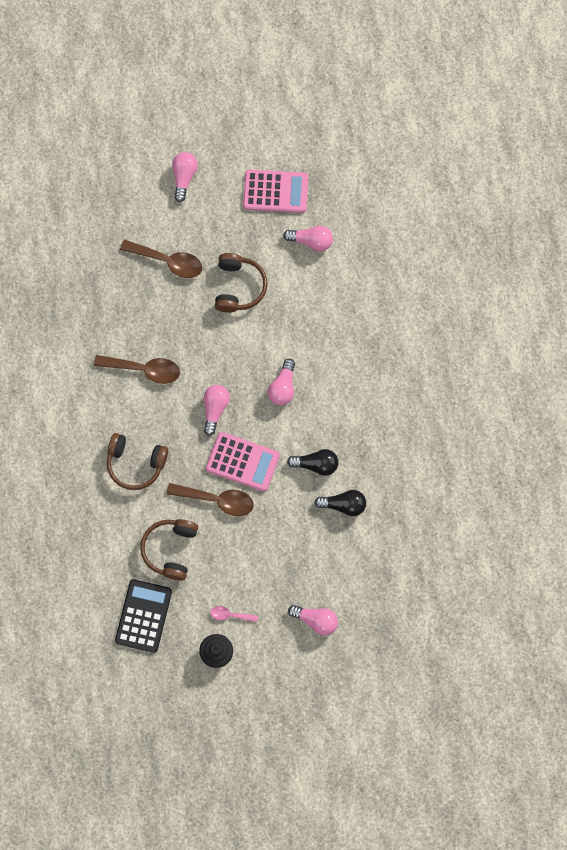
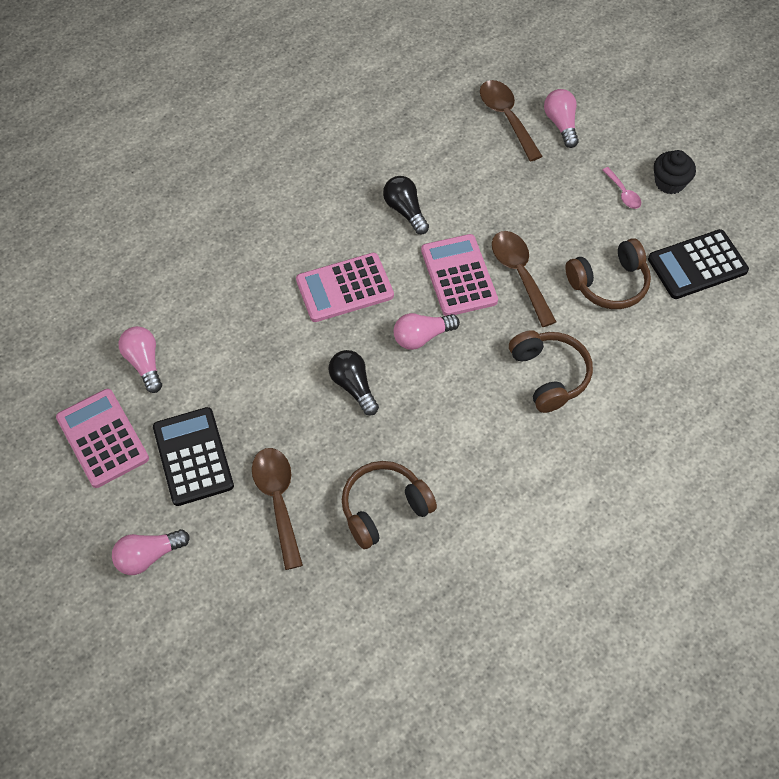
camera: 125 degrees left, 15 degrees down
brown spoon [94,355,180,384] -> brown spoon moved to [480,80,543,162]
brown headphones [215,253,268,312] -> brown headphones moved to [342,461,437,549]
pink light bulb [268,359,295,405] -> pink calculator [296,253,394,322]
black light bulb [314,490,366,516] -> black light bulb moved to [329,350,379,416]
none -> black calculator [153,407,234,506]

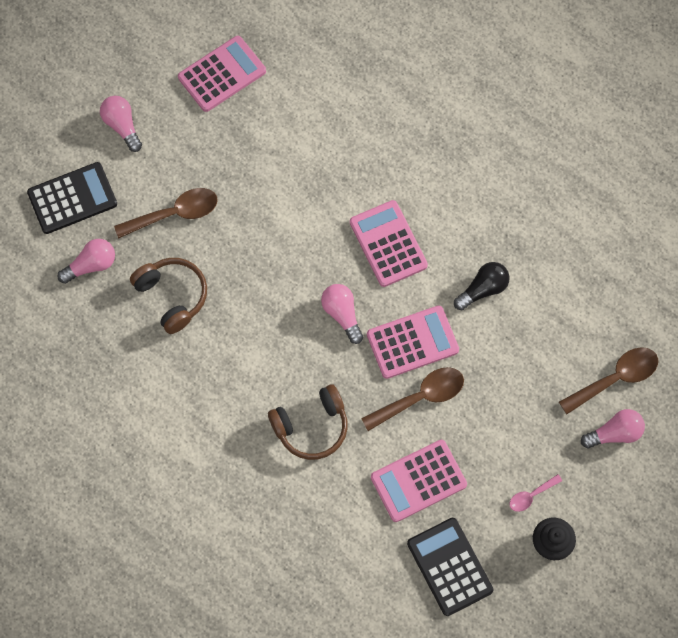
camera: 85 degrees right, 10 degrees up
pink light bulb [119,326,162,393] -> pink light bulb moved to [57,239,115,284]
black calculator [153,407,234,506] -> black calculator moved to [27,162,117,234]
black light bulb [329,350,379,416] -> none
brown headphones [565,238,651,309] -> pink calculator [371,440,467,522]

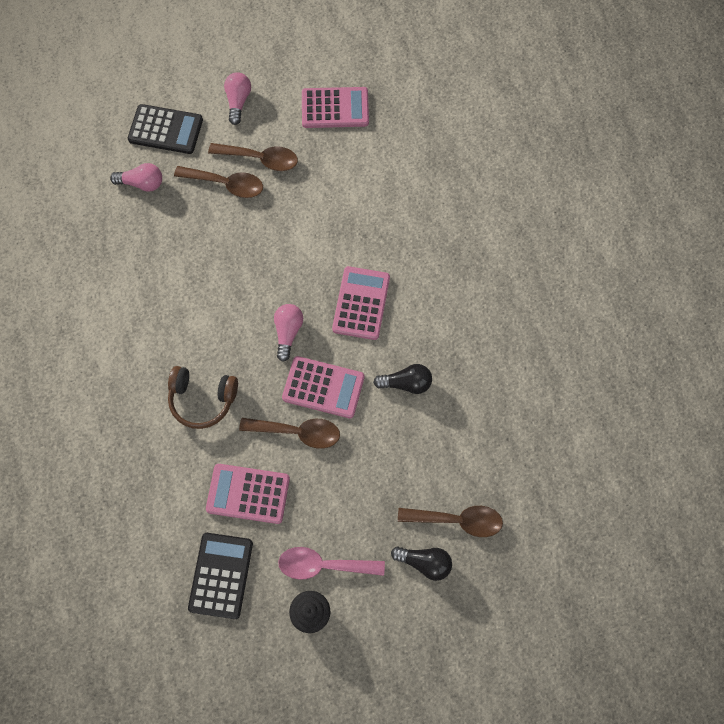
camera: 35 degrees right, 0 degrees up
brown headphones [130,258,207,334] -> none
pink spoon [510,474,562,512] -> pink spoon [278,547,385,580], size x1.87
pink light bulb [581,409,645,448] -> black light bulb [391,547,452,581]
none -> brown spoon [208,143,298,171]

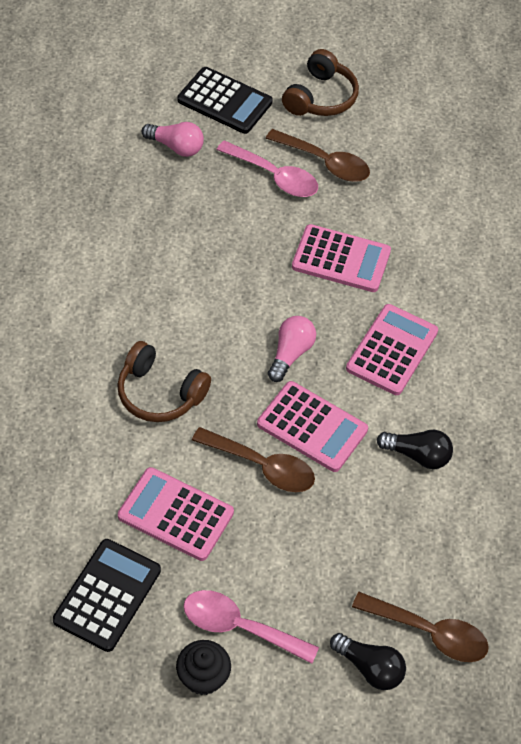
camera: 15 degrees right, 15 degrees down
brown spoon [174,166,263,198] -> pink spoon [216,140,318,197]
pink light bulb [224,72,251,125] -> brown headphones [282,49,359,116]
pink calculator [302,87,369,128] -> pink calculator moved to [292,224,391,292]

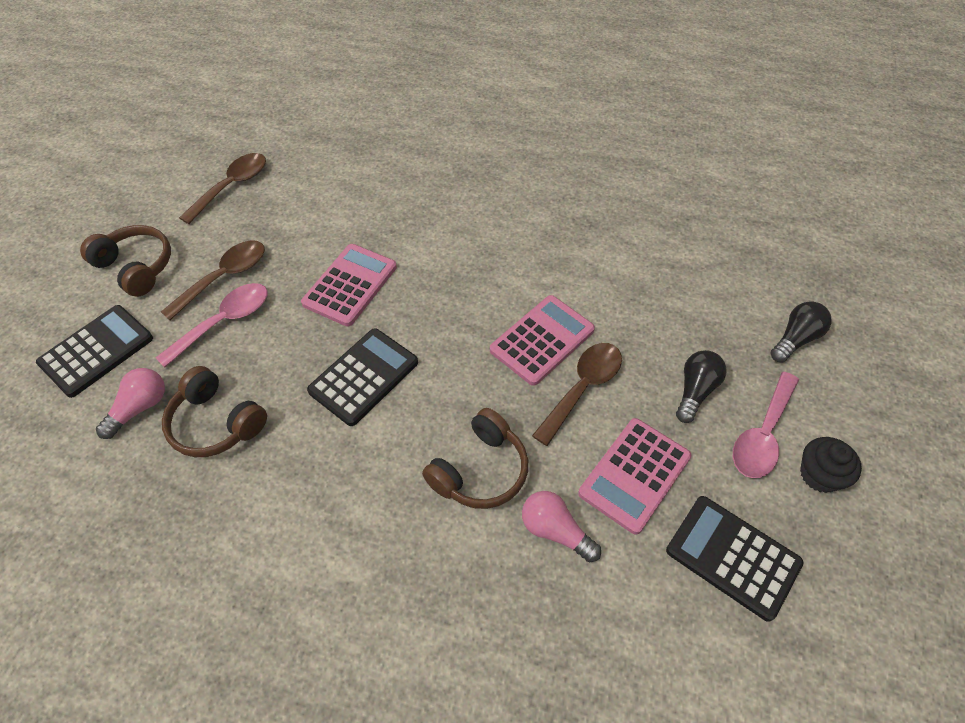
camera: 75 degrees left, 0 degrees up
pink light bulb [268,316,316,382] -> pink light bulb moved to [522,491,601,562]
pink calculator [346,304,438,395] -> none
brown spoon [352,592,489,662] -> brown spoon moved to [179,153,266,224]
black light bulb [377,430,453,469] -> black light bulb moved to [676,350,726,423]
none -> brown headphones [162,366,267,457]
none -> black calculator [307,328,418,426]

